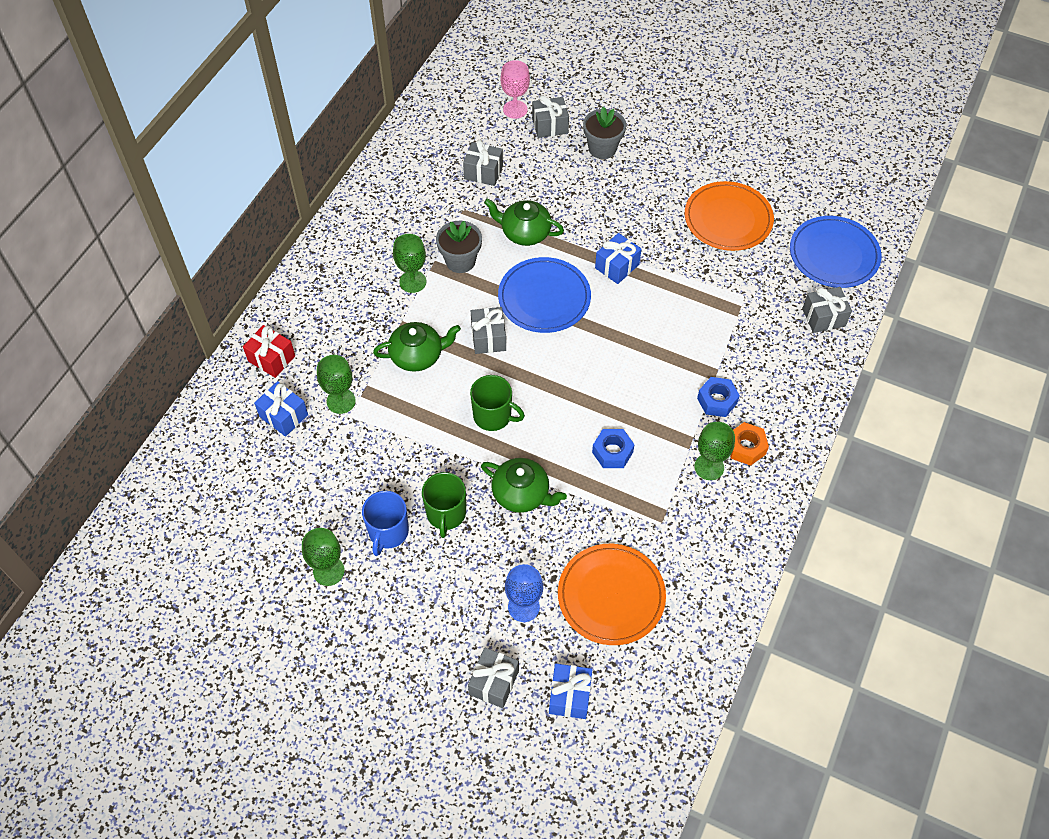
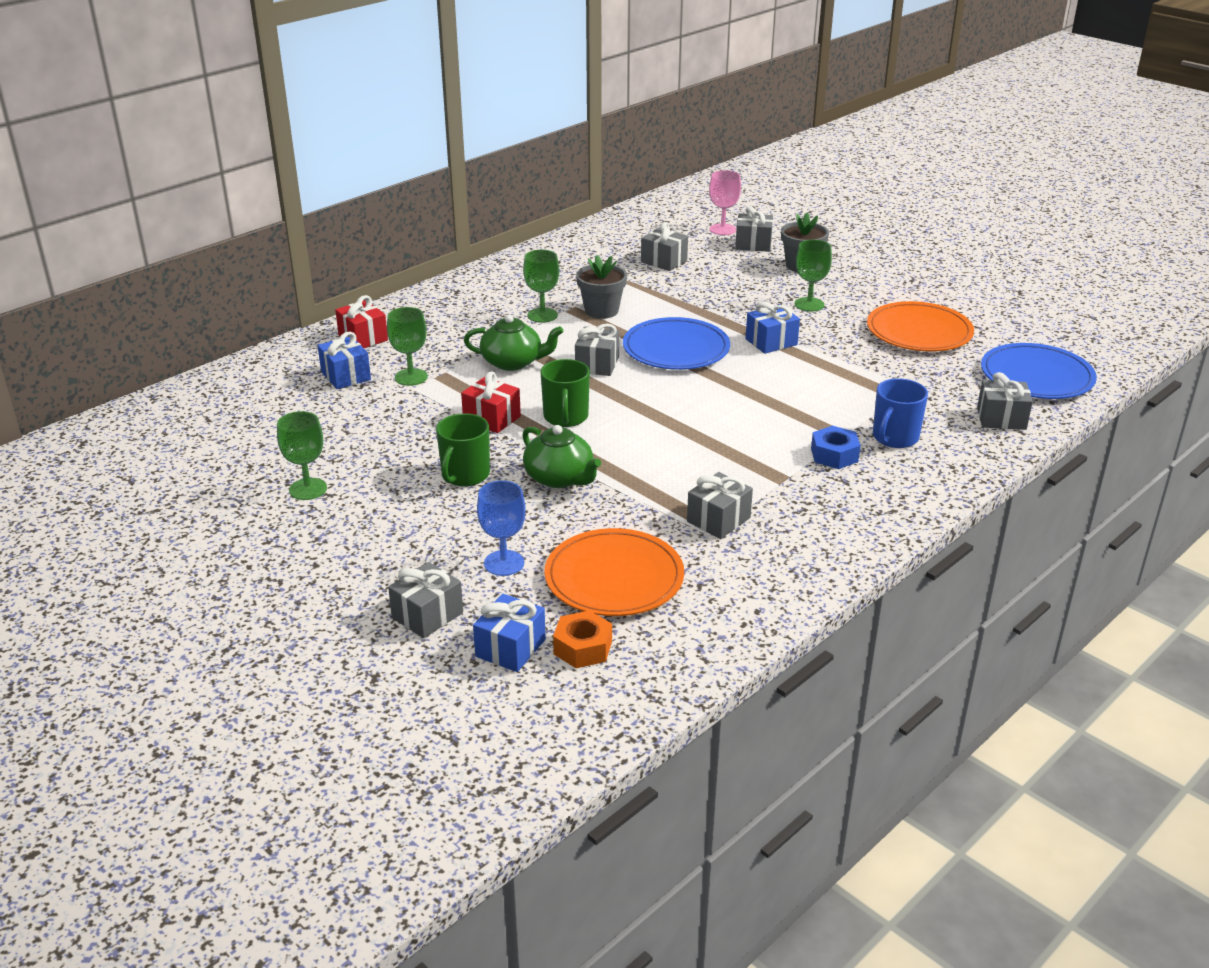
camera: 20 degrees right, 25 degrees down
blue mug [362,491,409,556] -> blue mug moved to [873,378,928,448]
green mug [470,375,525,431] -> green mug turned 45 degrees clockwise [540,359,590,427]
green teapot [484,198,564,246] -> none
blue nut [592,429,635,468] -> none
green goblet [694,422,735,480] -> green goblet moved to [795,240,832,312]
orange nut [730,422,769,466] -> orange nut moved to [553,610,612,668]
none -> red gift [461,371,521,433]
none -> grey gift [687,472,753,539]

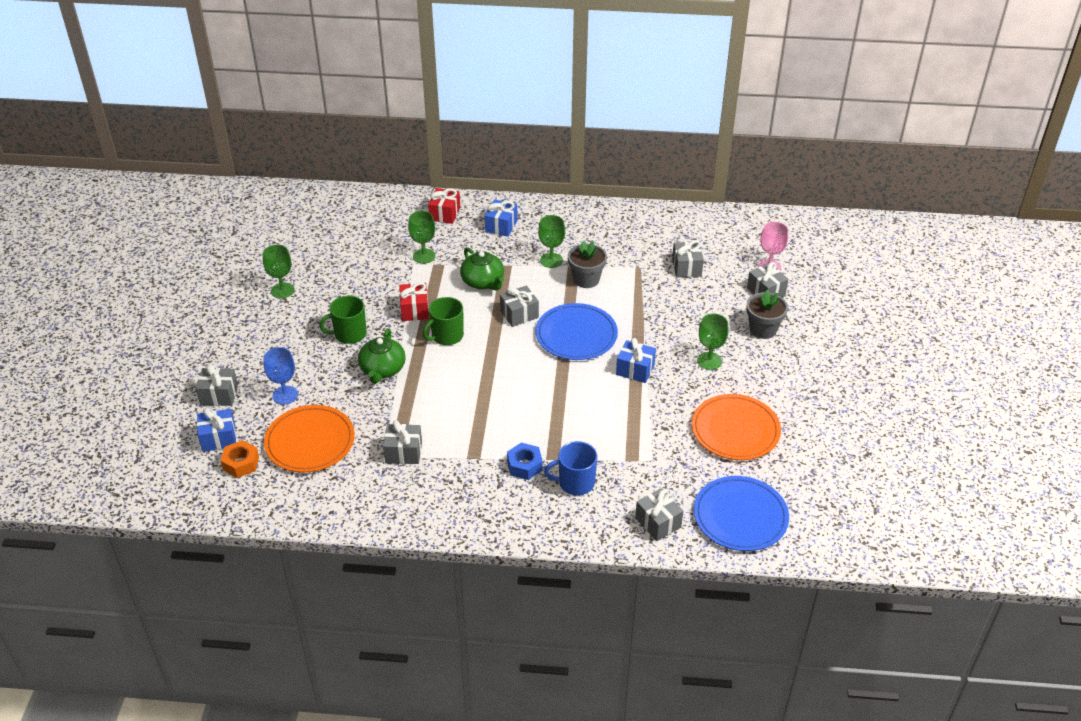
camera: 50 degrees right, 10 degrees up
blue gift [318,332,371,389] -> blue gift moved to [485,199,518,237]

